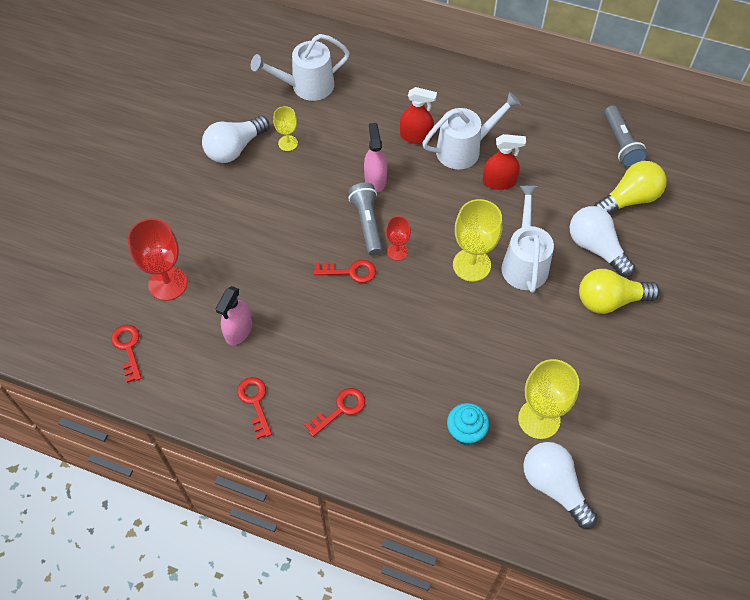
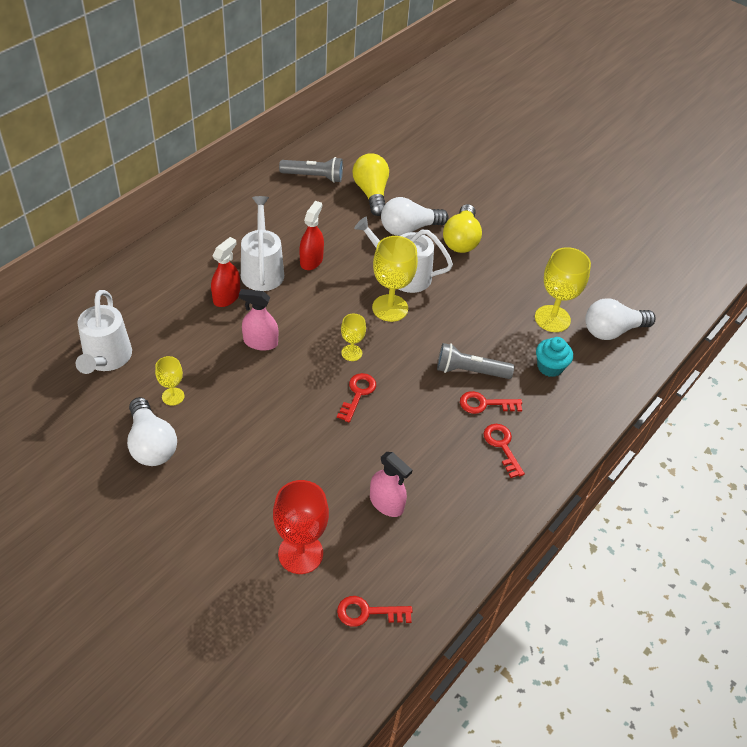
camera: 75 degrees left, 10 degrees down
red key [237,377,272,439] -> red key moved to [460,391,522,414]
grey flashlight [348,183,383,256] -> grey flashlight moved to [437,343,514,379]
red goblet [386,216,411,261] -> yellow goblet [341,314,366,361]

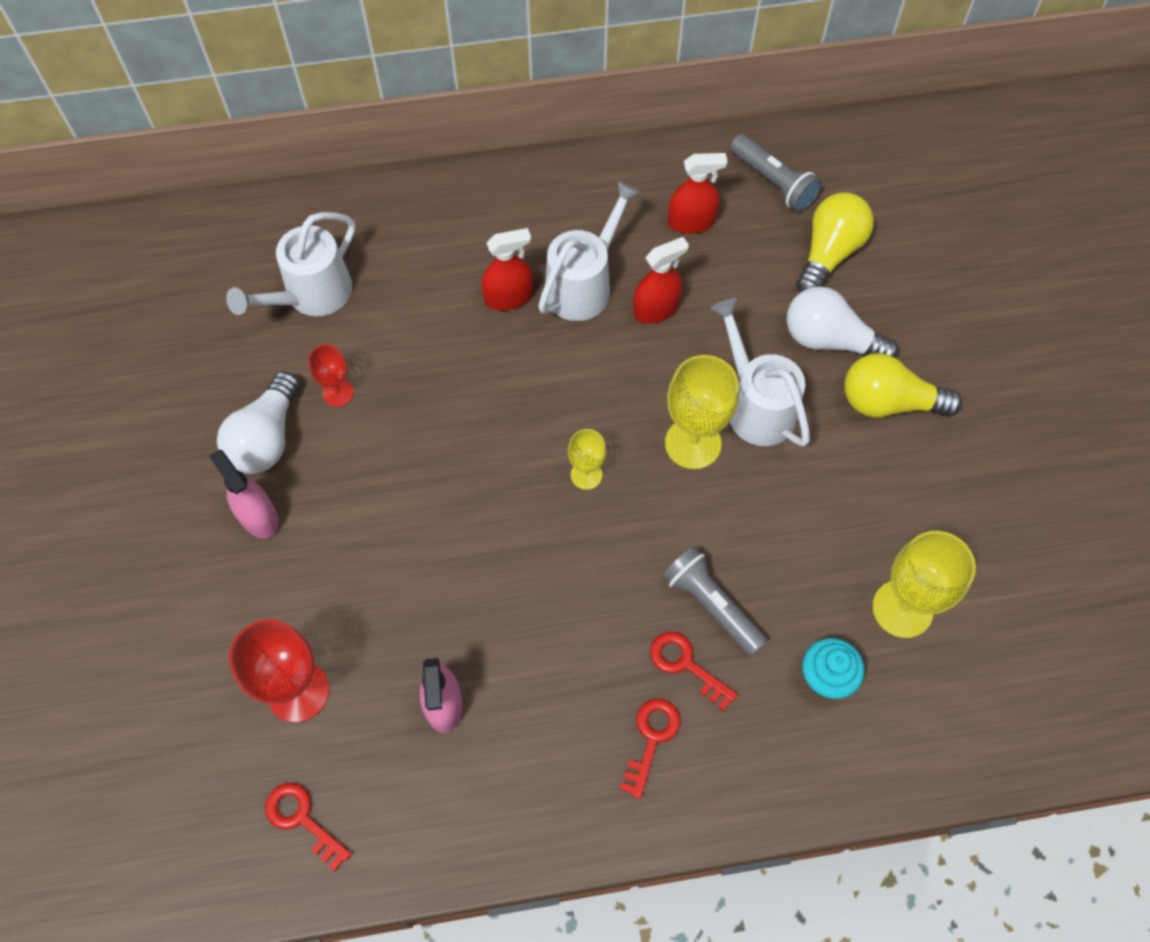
camera: 45 degrees right, 15 degrees up
yellow goblet [155,356,184,406] -> red goblet [308,344,354,407]
pink spray bottle [239,289,278,351] -> pink spray bottle moved to [209,449,279,538]
red key [337,373,376,422] -> none
yellow light bulb [443,204,482,253] -> yellow light bulb turned 45 degrees clockwise [844,353,962,418]
white light bulb [585,298,656,340] -> none
none -> red spray bottle [668,153,728,234]

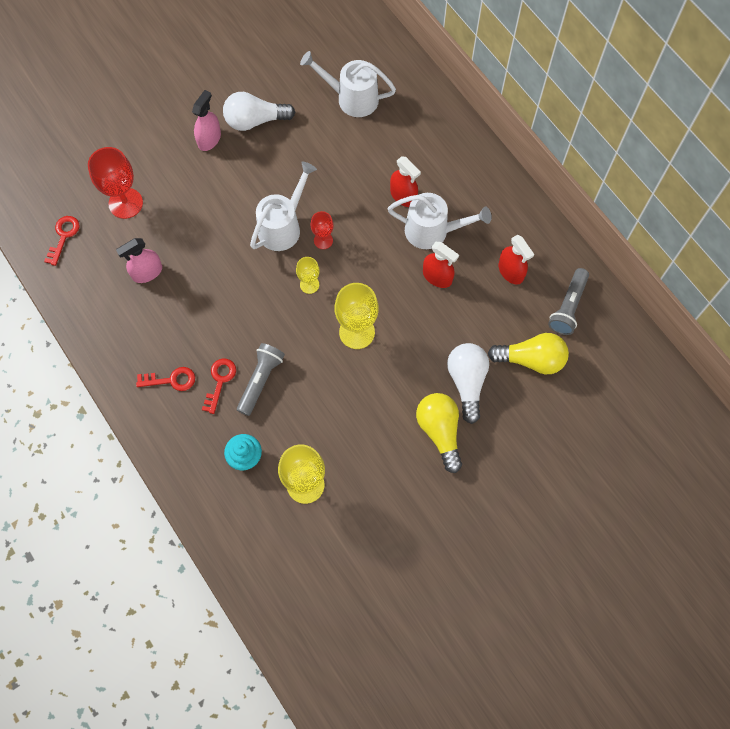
camera: 65 degrees right, 5 degrees up
red goblet [308,344,354,407] -> red goblet moved to [311,211,334,249]
white watering can [711,298,810,447] -> white watering can moved to [250,161,317,251]

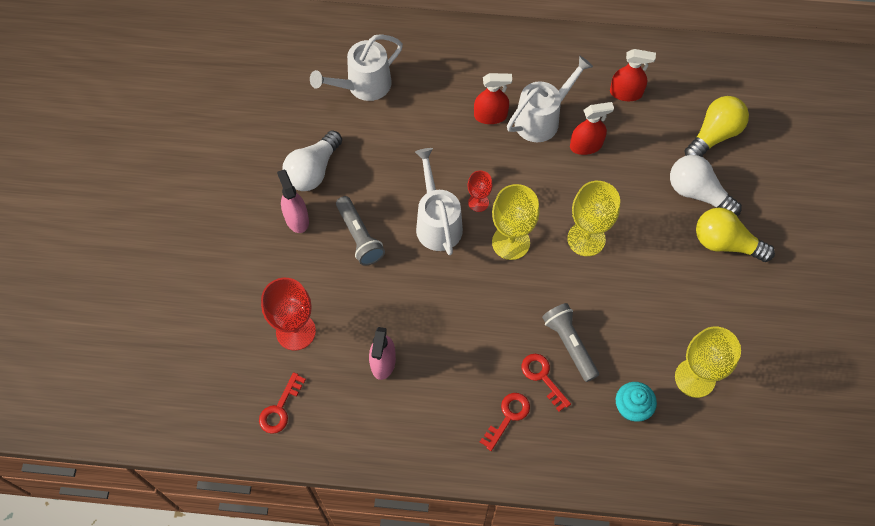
camera: 50 degrees left, 5 degrees down
red key [44,216,79,266] -> red key turned 120 degrees counterclockwise [259,372,306,434]
yellow goblet [296,257,320,294] -> yellow goblet [492,184,540,260], size x1.80
grey flashlight [548,268,589,335] -> grey flashlight moved to [336,196,385,266]

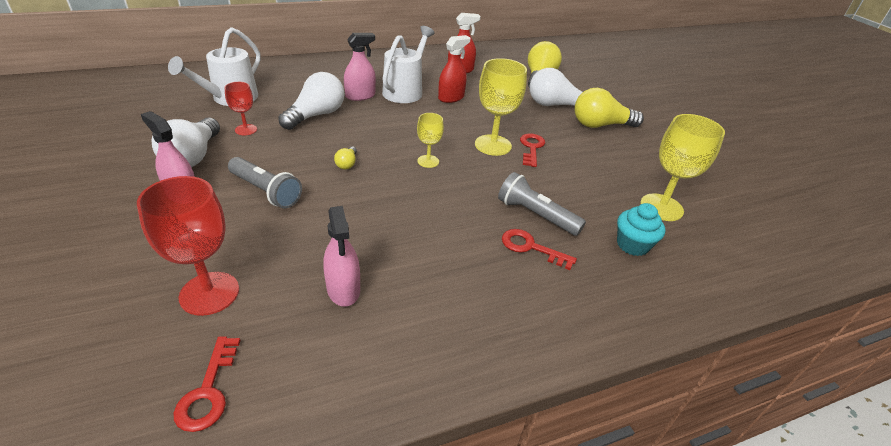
camera: 30 degrees left, 25 degrees down
white watering can [415,148,463,255] -> yellow light bulb [334,146,357,169]
red goblet [468,170,492,212] -> red goblet moved to [225,82,257,135]
red spray bottle [474,73,512,124] -> pink spray bottle [344,33,376,101]
red key [480,393,530,451] -> red key moved to [520,133,545,167]
yellow goblet [492,184,540,260] -> yellow goblet [417,113,444,168], size x0.55
none -> white light bulb [278,72,344,130]

